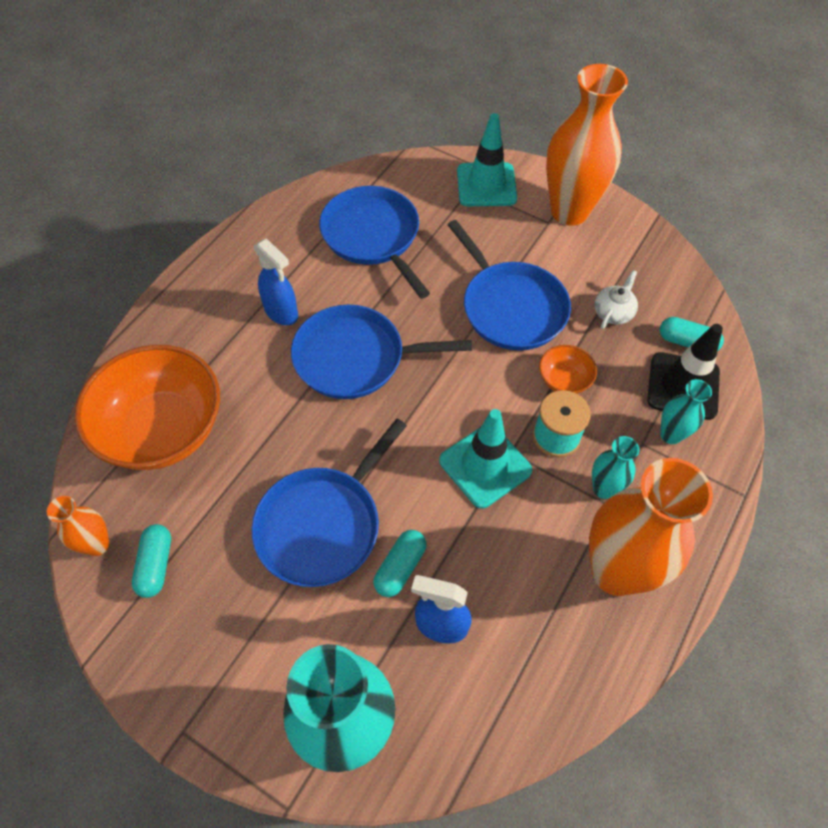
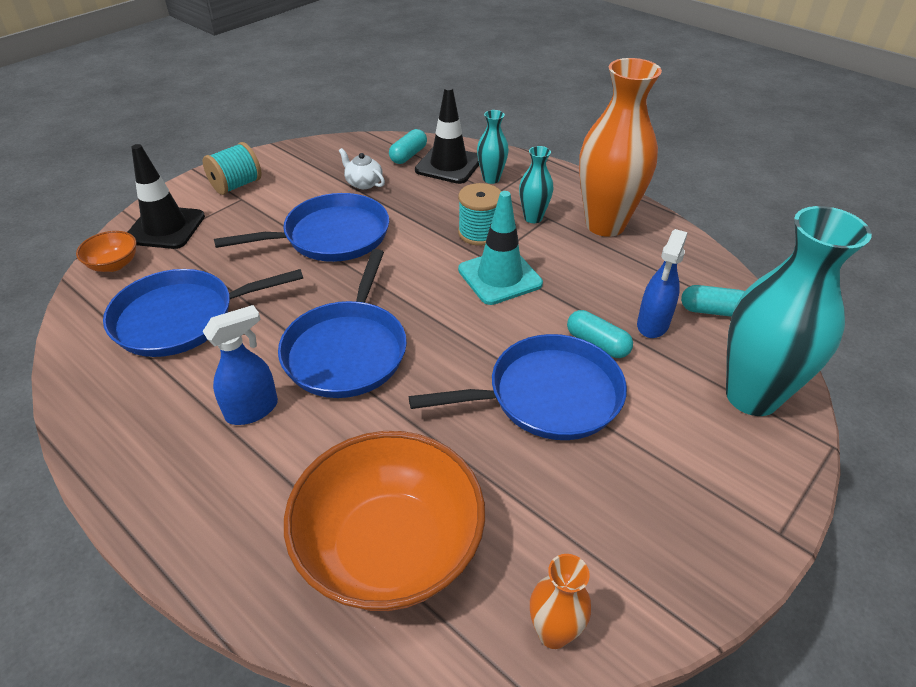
camera: 80 degrees left, 15 degrees down
turquoise capsule [132,524,171,598] -> turquoise capsule moved to [681,285,745,317]
blue pan [252,419,407,587] -> blue pan turned 60 degrees counterclockwise [409,334,627,440]
turquoise traffic cone [457,113,517,206] -> black traffic cone [127,144,205,249]
orange bowl [539,345,597,394] -> orange bowl moved to [76,231,137,272]
orange vase [546,64,628,226] -> turquoise spool [203,142,262,195]

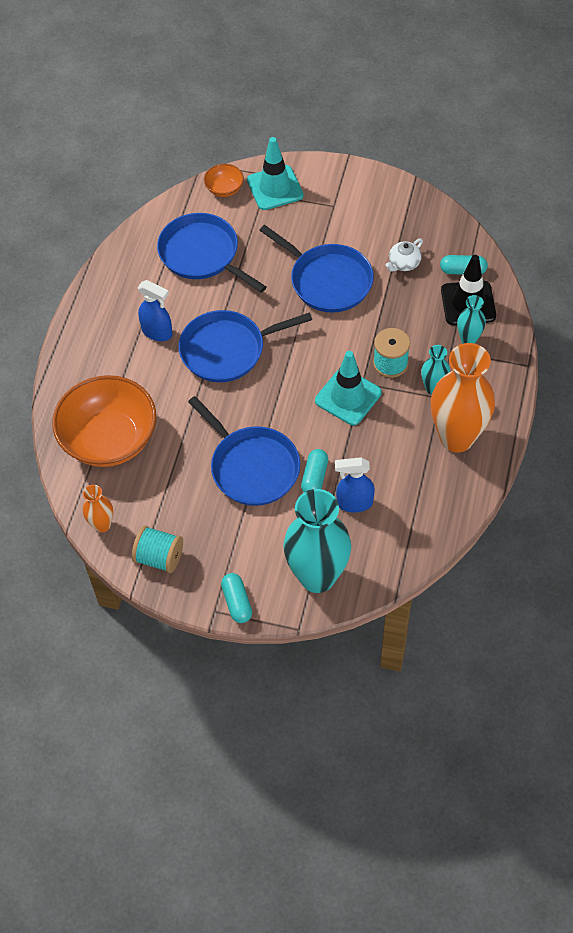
camera: 65 degrees right, 15 degrees up
black traffic cone [127,144,205,249] -> turquoise traffic cone [247,137,303,210]
turquoise spool [203,142,262,195] -> turquoise spool moved to [132,526,183,573]
white teapot [339,148,385,189] -> white teapot turned 150 degrees counterclockwise [386,239,423,272]
turquoise capsule [681,285,745,317] -> turquoise capsule moved to [221,573,252,623]

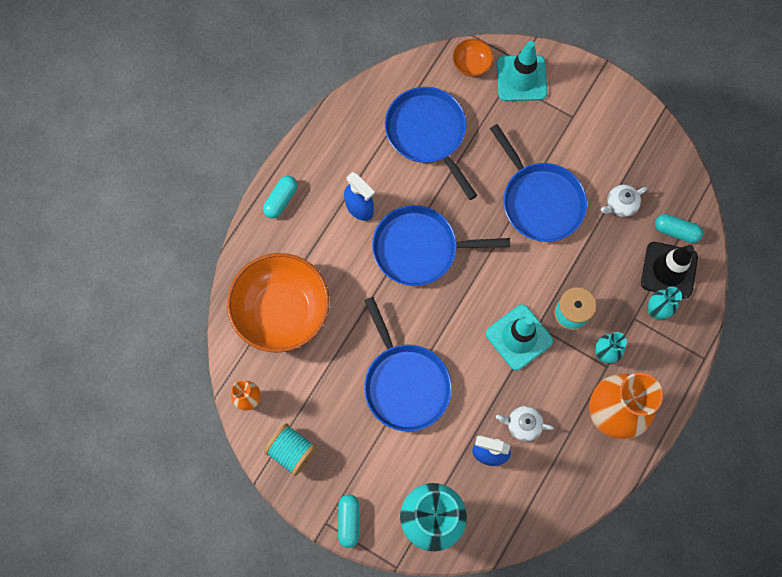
camera: 15 degrees right, 15 degrees up
turquoise capsule [301,449,328,492] -> turquoise capsule moved to [263,176,297,219]
none -> white teapot [496,406,554,441]

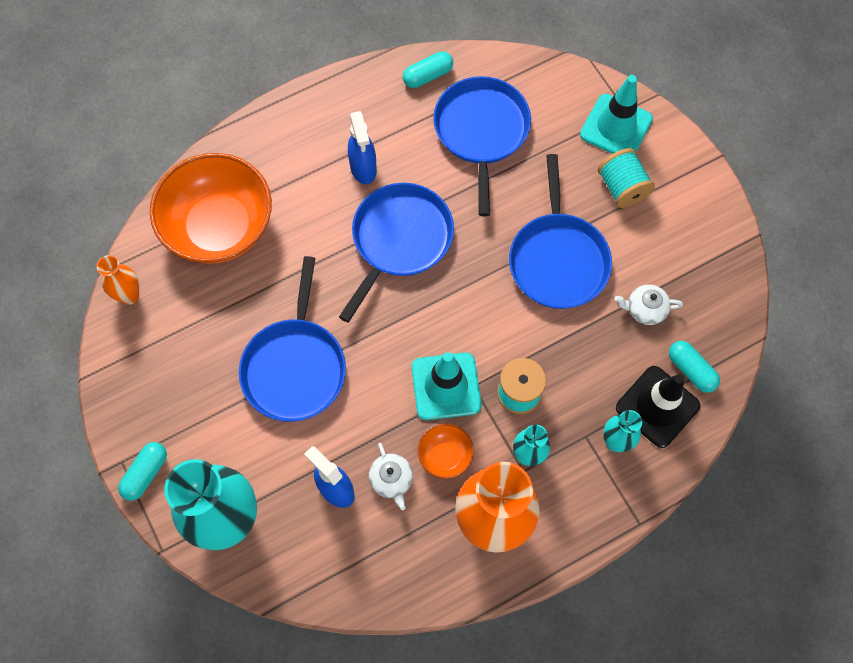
camera: 30 degrees right, 5 degrees down
turquoise capsule [263,176,297,219] -> turquoise capsule moved to [403,51,453,88]
turquoise spool [264,423,317,476] -> turquoise spool moved to [598,148,655,208]
blue pan [372,205,510,286] -> blue pan turned 90 degrees clockwise [339,183,454,323]
orange bowl [453,39,494,77] -> orange bowl moved to [418,424,474,479]
white teapot [496,406,554,441] -> white teapot turned 150 degrees counterclockwise [369,443,413,510]

